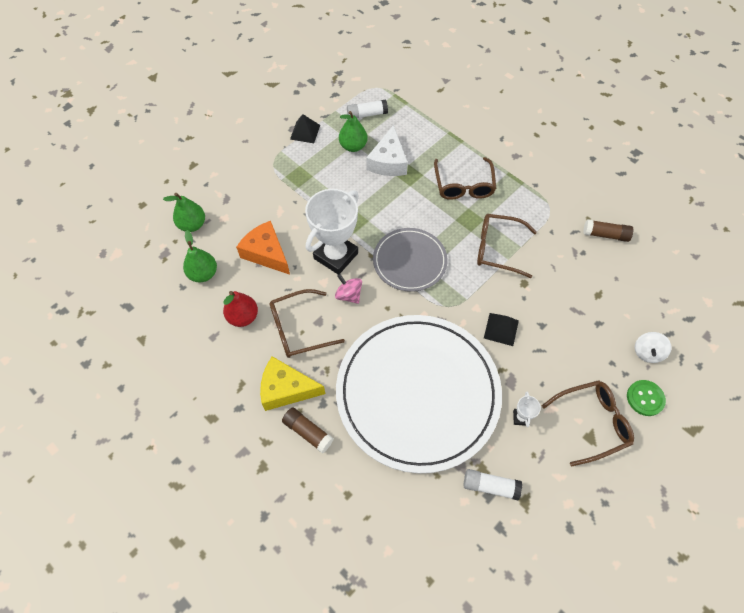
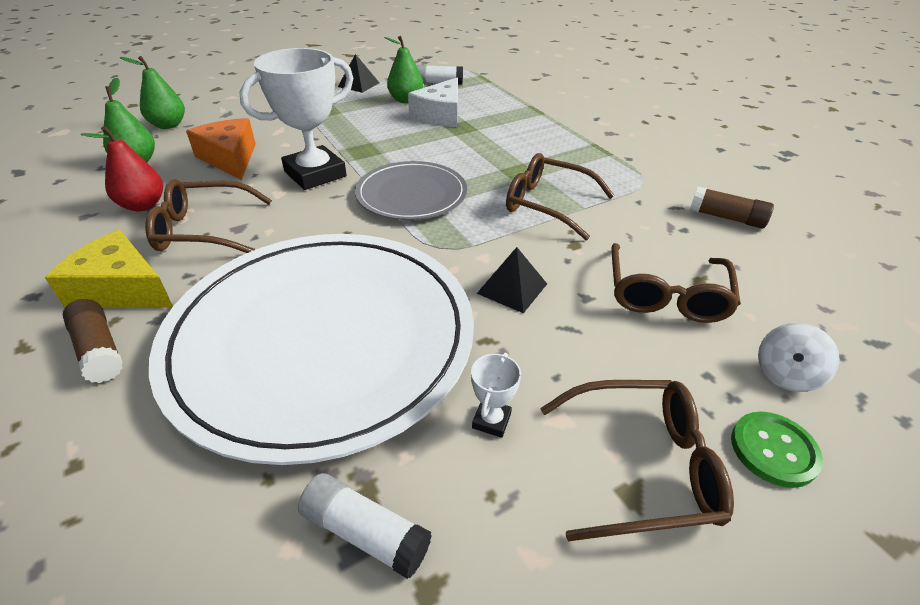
camera: 15 degrees right, 20 degrees down
pink spinning top [335,274,362,304] -> none
brown glasses [434,157,496,200] -> brown glasses moved to [611,243,741,323]

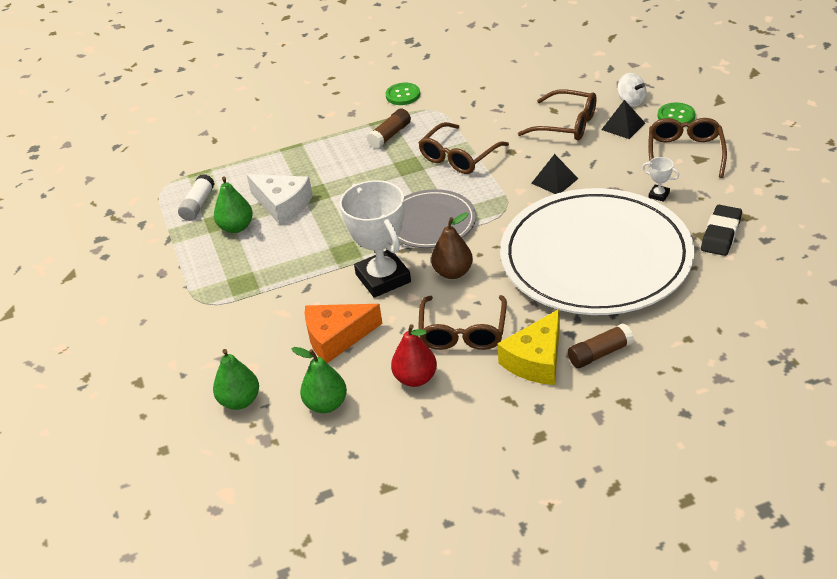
camera: 75 degrees left, 0 degrees up
white glue stick [298,473,432,579] -> black eraser [701,205,742,256]
black pyramid [338,54,379,93] -> black pyramid moved to [601,100,645,139]
brown glue stick [690,186,774,228] -> brown glue stick moved to [367,109,411,149]
none -> green button [386,83,420,105]
none -> brown pear [431,212,473,279]

